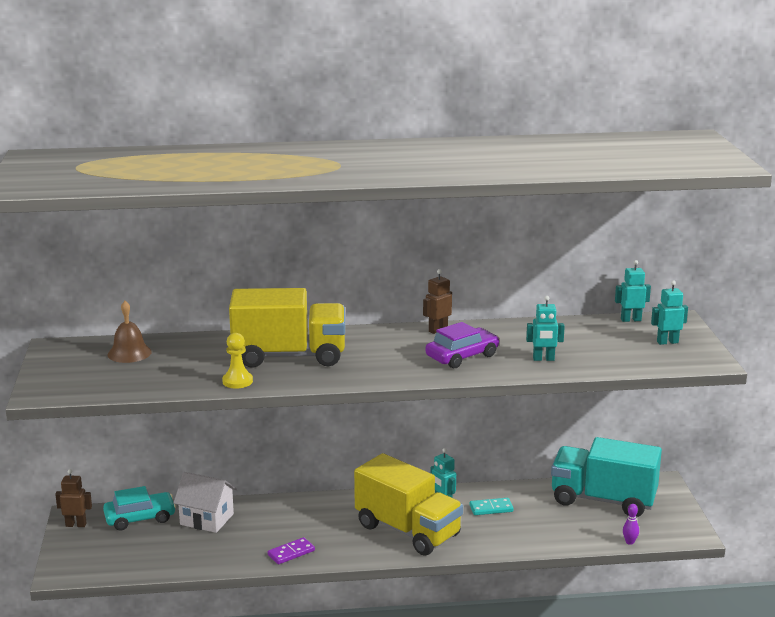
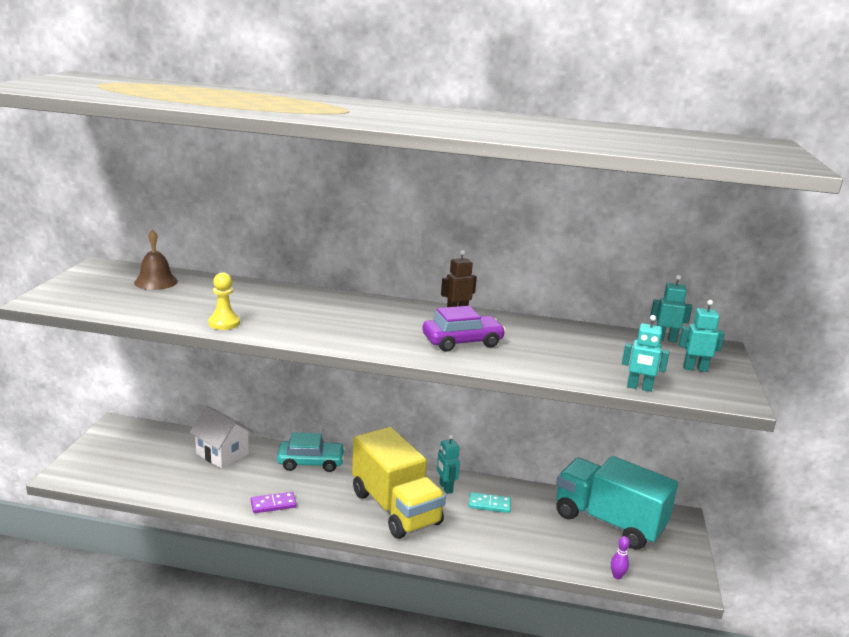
camera: 15 degrees right, 0 degrees up
brown robot [55,469,92,527] -> none
turquoise car [103,486,176,531] -> turquoise car moved to [277,432,345,472]
yellow truck [229,288,345,368] -> none
turquoise robot [526,296,565,361] -> turquoise robot moved to [622,315,669,392]

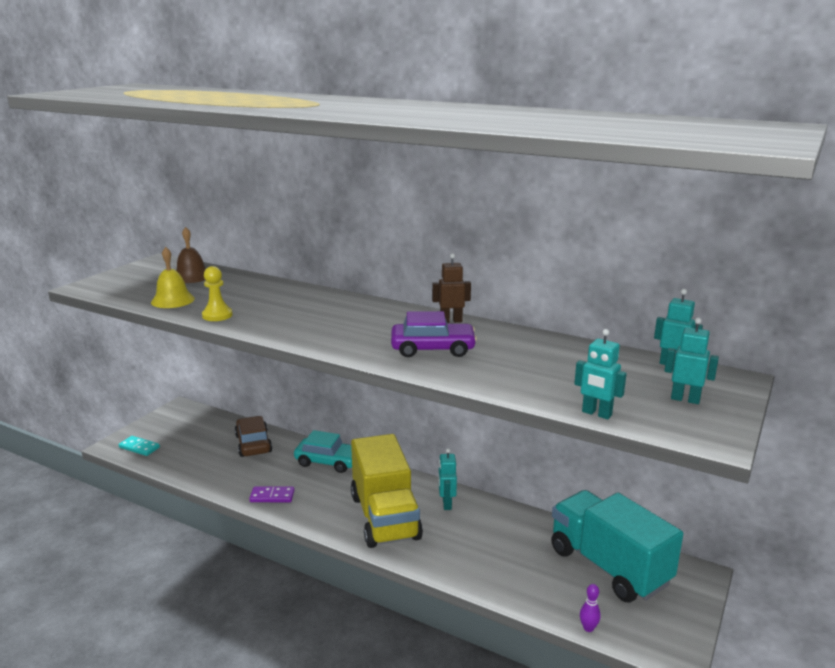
camera: 20 degrees right, 0 degrees up
white house [189,406,254,469] -> brown car [235,416,272,457]
turquoise domino [469,492,511,513] -> turquoise domino moved to [119,436,160,456]
none -> yellow bell [151,247,195,308]

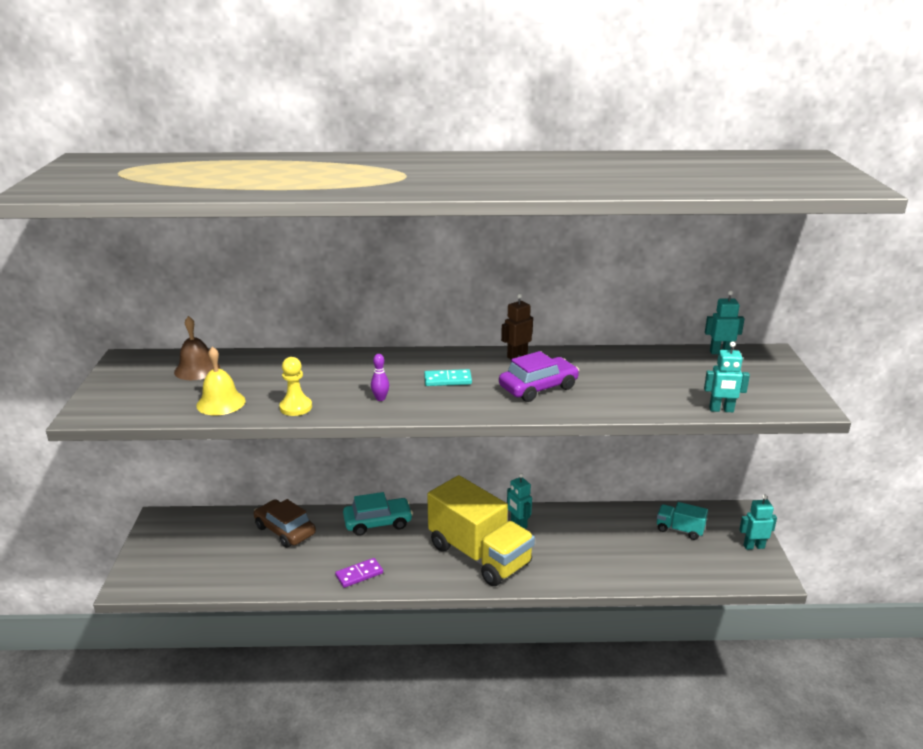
camera: 30 degrees left, 5 degrees up
turquoise domino [119,436,160,456] -> turquoise domino moved to [424,369,472,386]
turquoise truck [551,490,683,602] -> turquoise truck [657,502,708,540], size x0.45
purple bowling pin [580,584,601,632] -> purple bowling pin moved to [371,354,389,401]
turquoise robot [664,317,719,404] -> turquoise robot moved to [739,494,777,550]

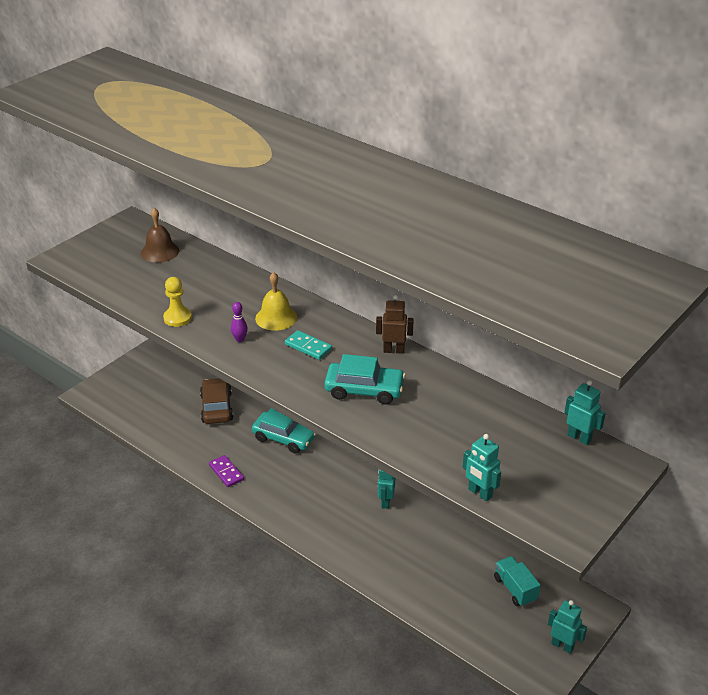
camera: 40 degrees right, 10 degrees up
yellow bell [196,347,245,415] -> yellow bell moved to [255,272,297,331]
purple domino [335,558,383,588] -> purple domino turned 45 degrees clockwise [209,455,244,487]
yellow truck [427,475,535,586] -> none
purple car [499,351,579,402] -> turquoise car [325,354,406,405]

